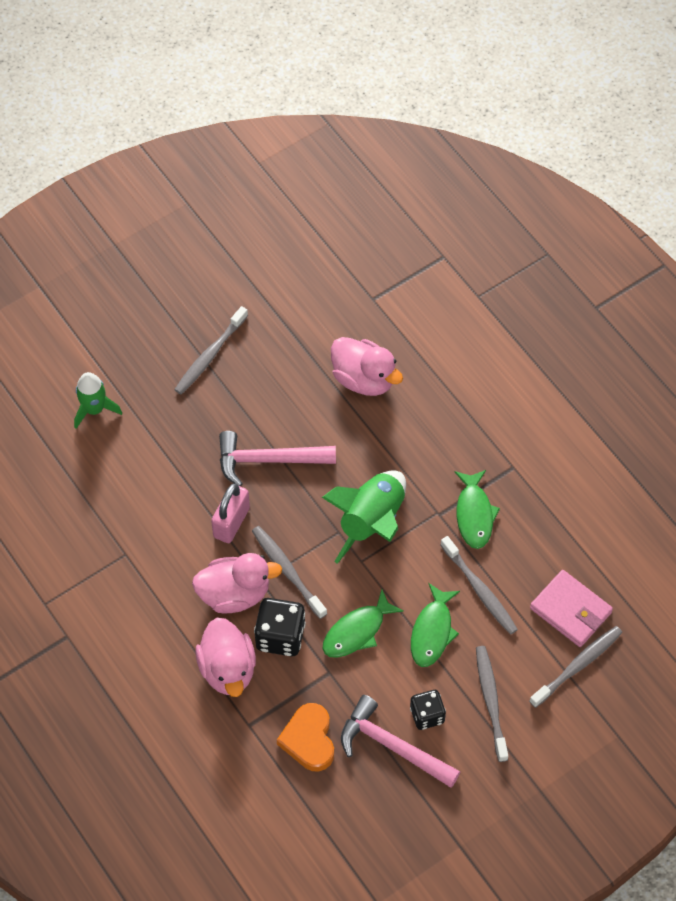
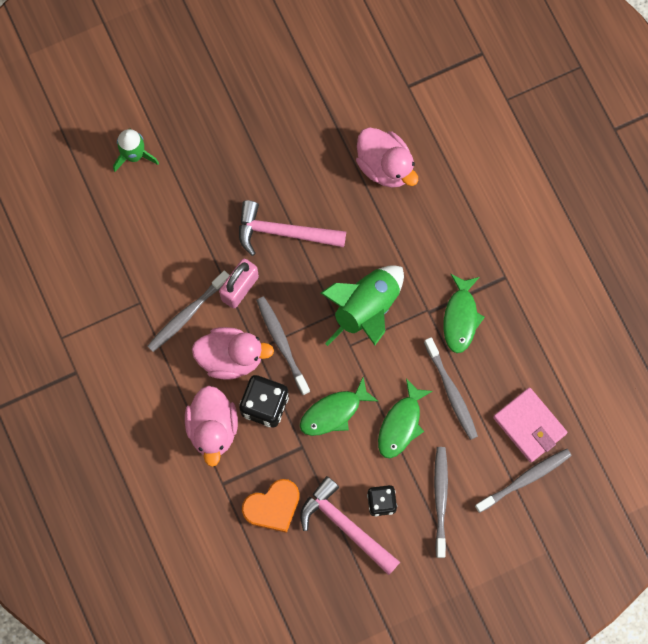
camera: 10 degrees right, 15 degrees up
grey toothbrush [174,306,248,394] -> grey toothbrush moved to [147,271,230,352]
orange heart [277,703,334,772] -> orange heart turned 120 degrees counterclockwise [242,479,300,533]

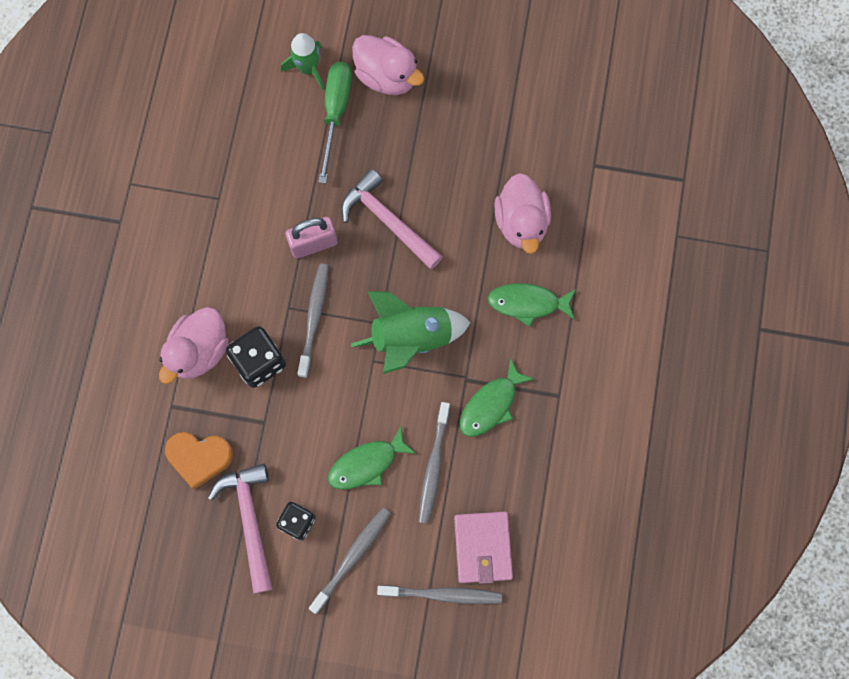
camera: 35 degrees right, 0 degrees up
grey toothbrush [147,271,230,352] -> none
pink duck [192,327,274,379] -> pink duck moved to [352,35,424,95]
green fish [300,377,379,436] -> green fish moved to [487,283,576,327]
none -> green screwdriver [318,62,352,183]

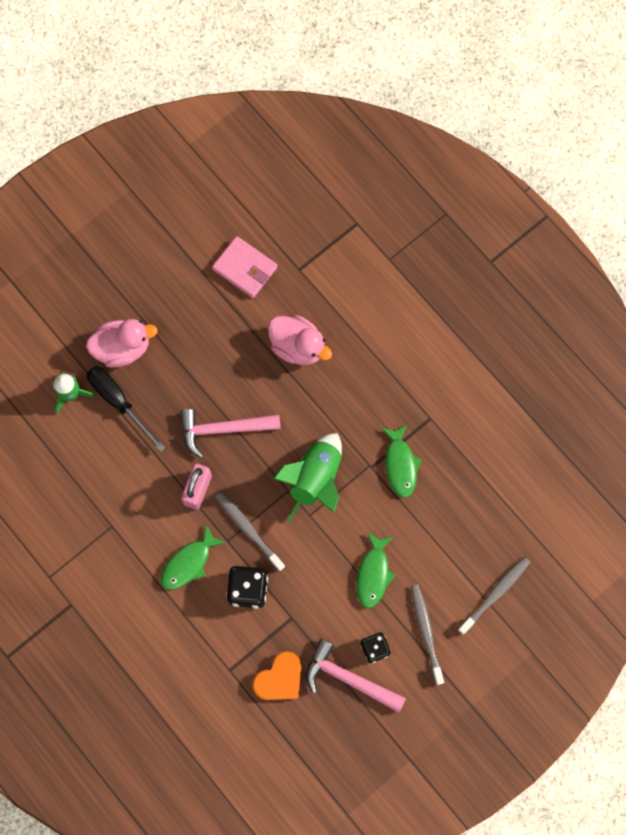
camera: 50 degrees left, 0 degrees up
pink duck [159,307,229,384] -> none
green screwdriver [318,62,352,183] -> black screwdriver [87,366,165,452]
grey toothbrush [419,402,450,524] -> none
pink wallet [454,512,513,584] -> pink wallet moved to [212,236,277,298]
green fish [487,283,576,327] -> green fish moved to [161,524,225,590]

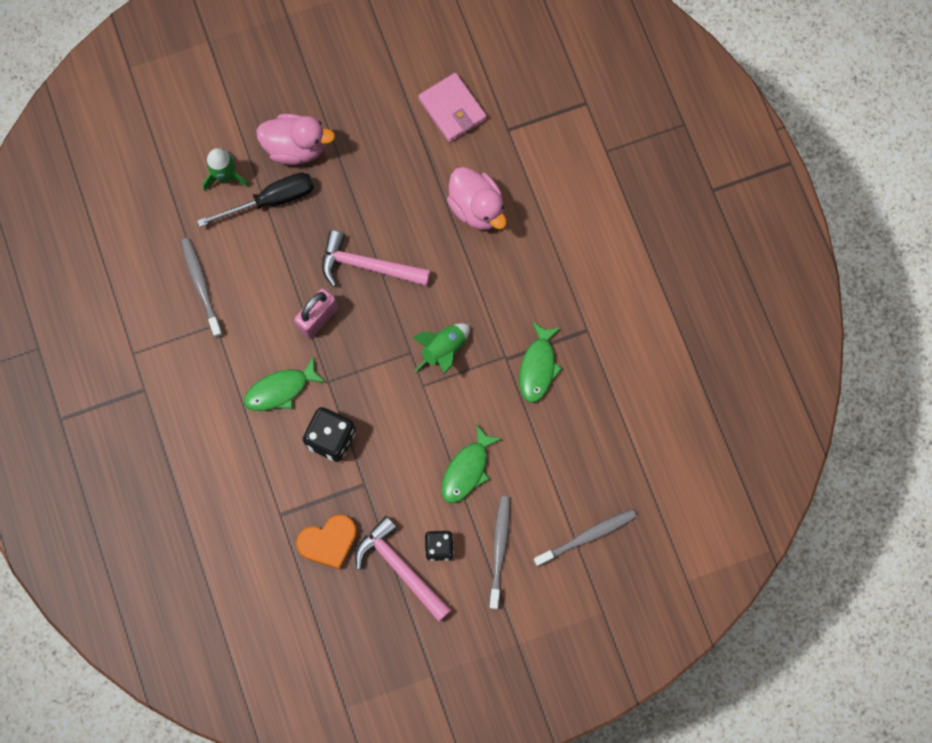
camera: 20 degrees right, 0 degrees up
black screwdriver [87,366,165,452] -> black screwdriver turned 90 degrees clockwise [197,173,314,227]
grey toothbrush [216,492,285,571] -> grey toothbrush moved to [181,238,223,338]
green rocket [273,433,342,521] -> green rocket [413,323,470,374], size x0.64

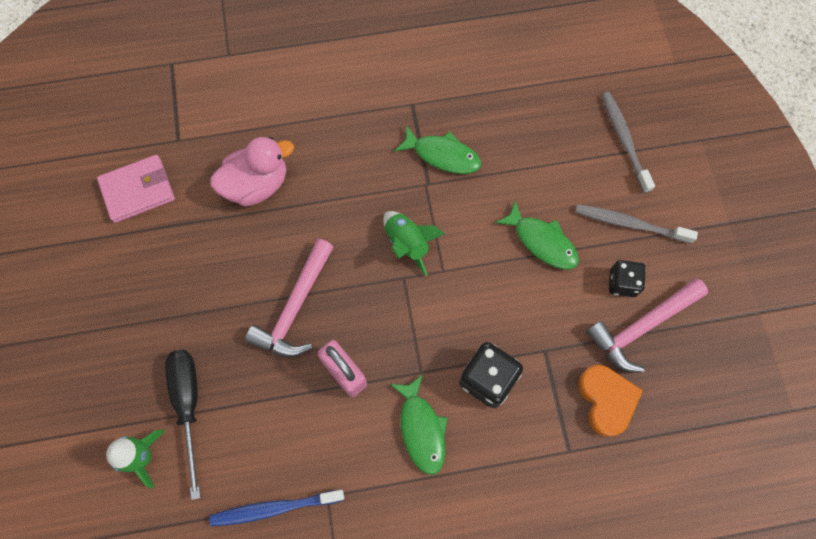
camera: 80 degrees left, 5 degrees down
grey toothbrush [181,238,223,338] -> blue toothbrush [209,489,344,526]
pink duck [256,114,335,165] -> none

